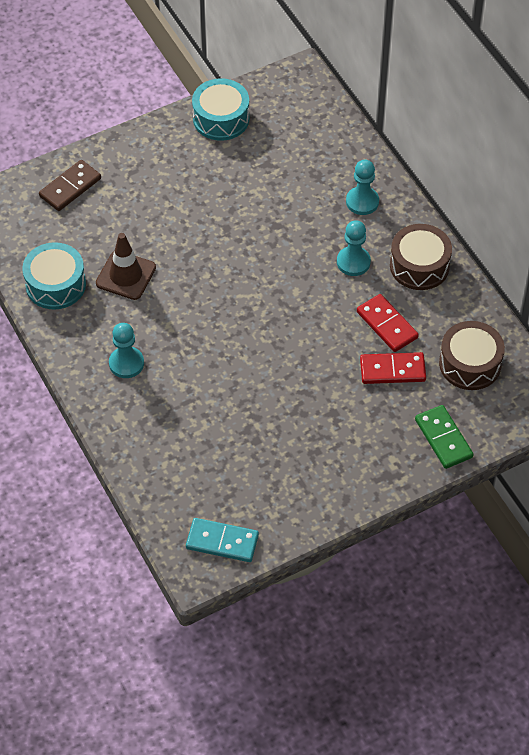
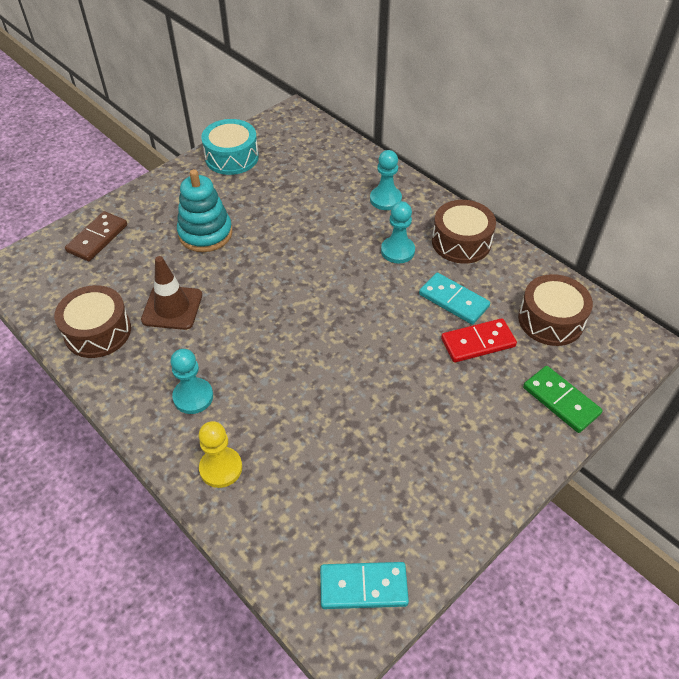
camera: 15 degrees left, 5 degrees down
turquoise drum [22,242,86,309] -> brown drum [54,285,131,358]
red domino [357,294,419,352] -> turquoise domino [419,273,490,325]
none -> turquoise stacking toy [177,169,233,252]
none -> yellow pawn [199,421,242,488]

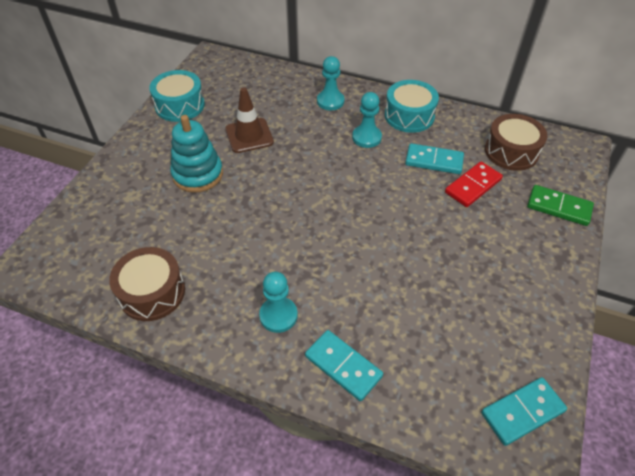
camera: 25 degrees left, 0 degrees up
brown domino [65,211,127,261] -> none
brown traffic cone [141,256,202,330] -> brown traffic cone moved to [225,87,274,153]
yellow pawn [199,421,242,488] -> turquoise domino [305,330,383,401]
brown drum [432,200,496,264] -> turquoise drum [385,80,439,133]

